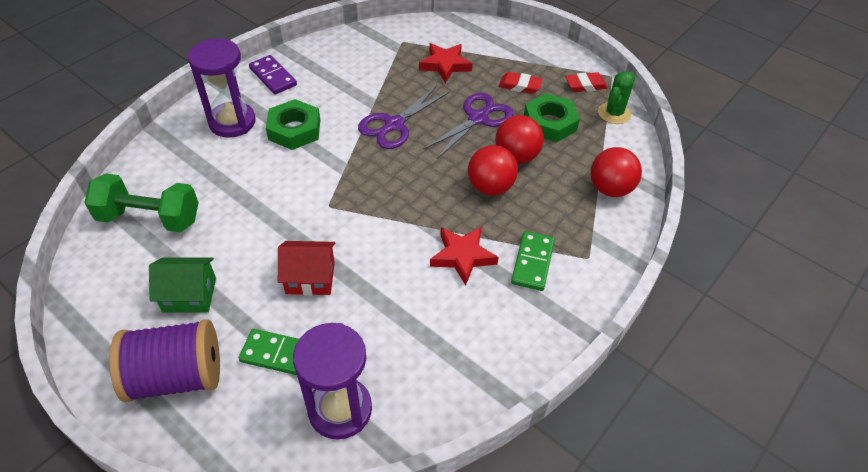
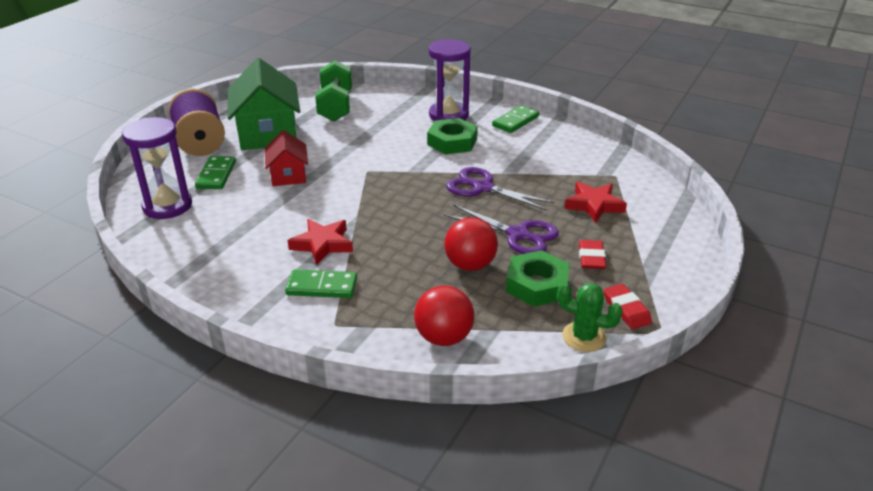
camera: 80 degrees right, 15 degrees down
green house [149,258,216,312] -> green house [228,58,301,150], size x1.80
purple domino [249,55,297,95] -> green domino [492,105,539,133]
red ball [468,145,518,195] -> none

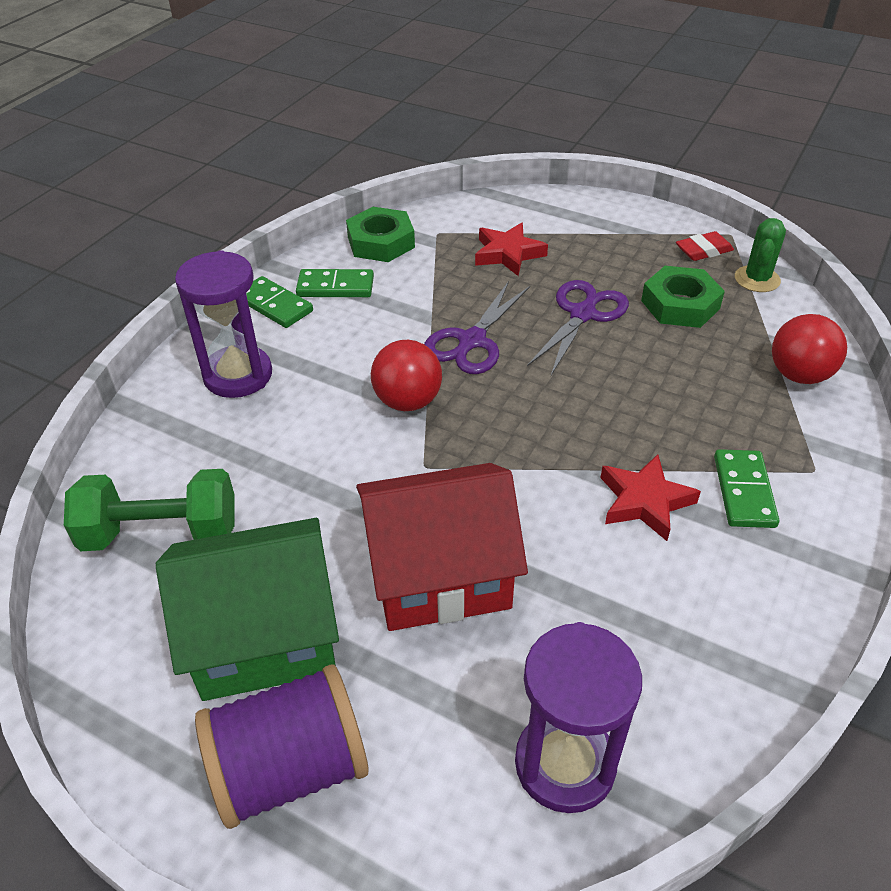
camera: 90 degrees left, 10 degrees up
green domino [195,156,236,189] -> green domino moved to [296,269,374,297]
red house [265,130,308,186] -> red house [356,463,528,631], size x1.80
green nut [427,118,478,154] -> green nut moved to [346,207,415,262]
red ball [444,217,498,271] -> red ball moved to [371,340,442,411]
red eraser [579,240,606,269] -> none

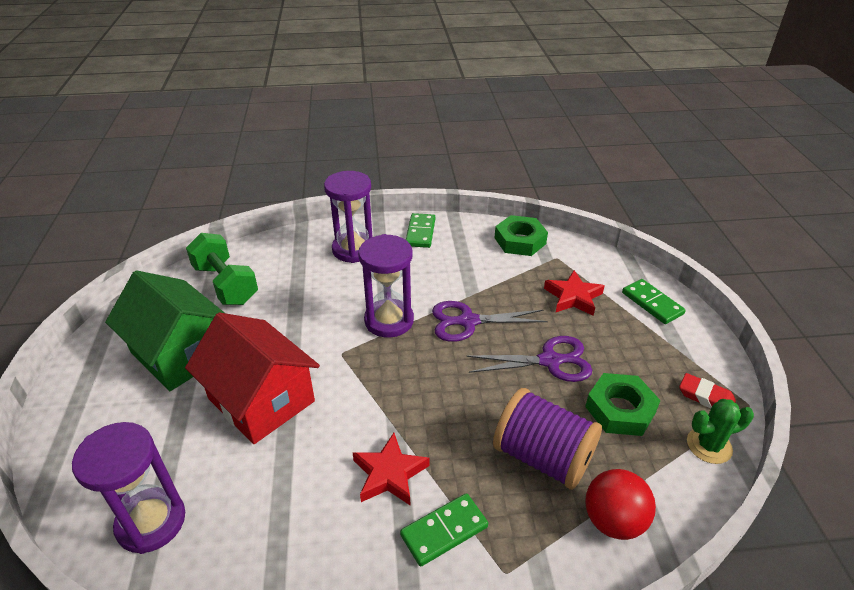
camera: 55 degrees right, 5 degrees down
purple spool [195,664,369,829] -> purple spool moved to [493,388,602,490]
green domino [296,269,374,297] -> green domino moved to [622,279,686,324]
red ball [371,340,442,411] -> purple hourglass [358,234,414,338]

